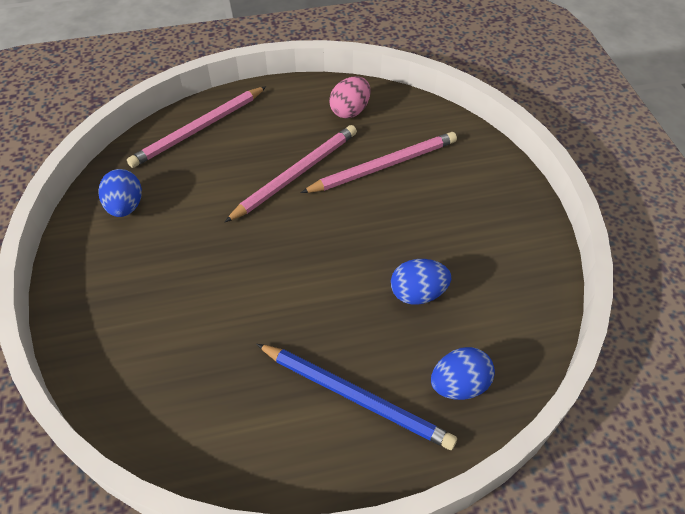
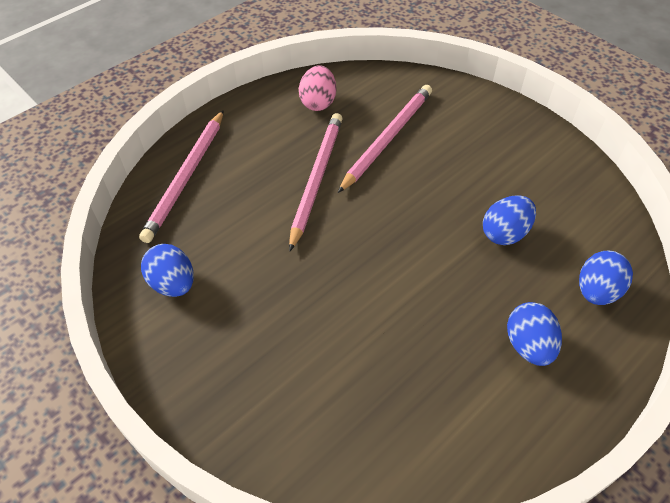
camera: 30 degrees left, 0 degrees up
blue pencil [257,344,457,450] -> blue egg [507,302,562,366]

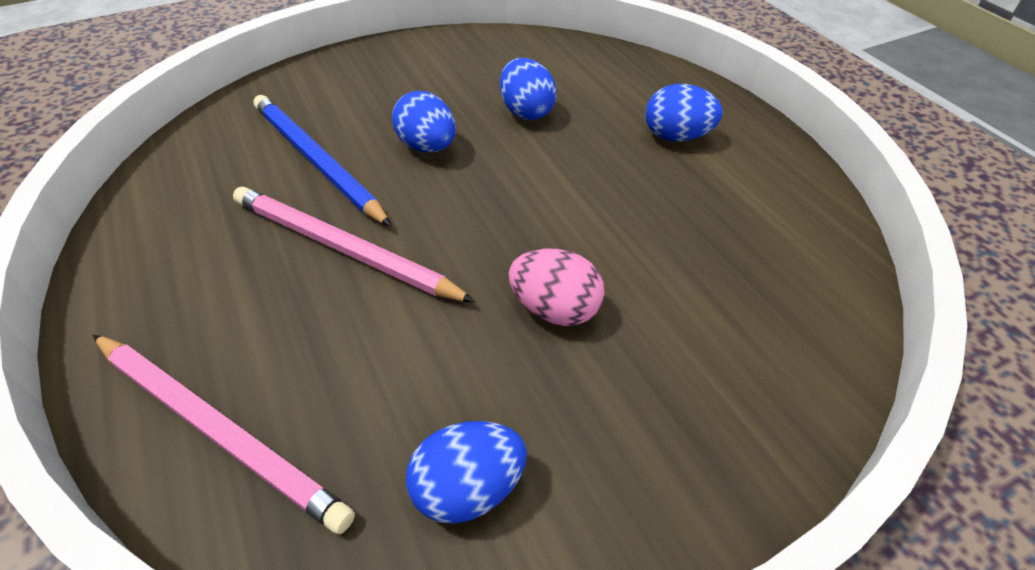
camera: 75 degrees left, 5 degrees down
pink egg [299,65,336,111] -> pink egg moved to [509,249,605,326]
pink pencil [338,85,432,193] -> blue pencil [253,95,392,227]
blue egg [579,250,633,305] -> blue egg moved to [392,91,456,152]

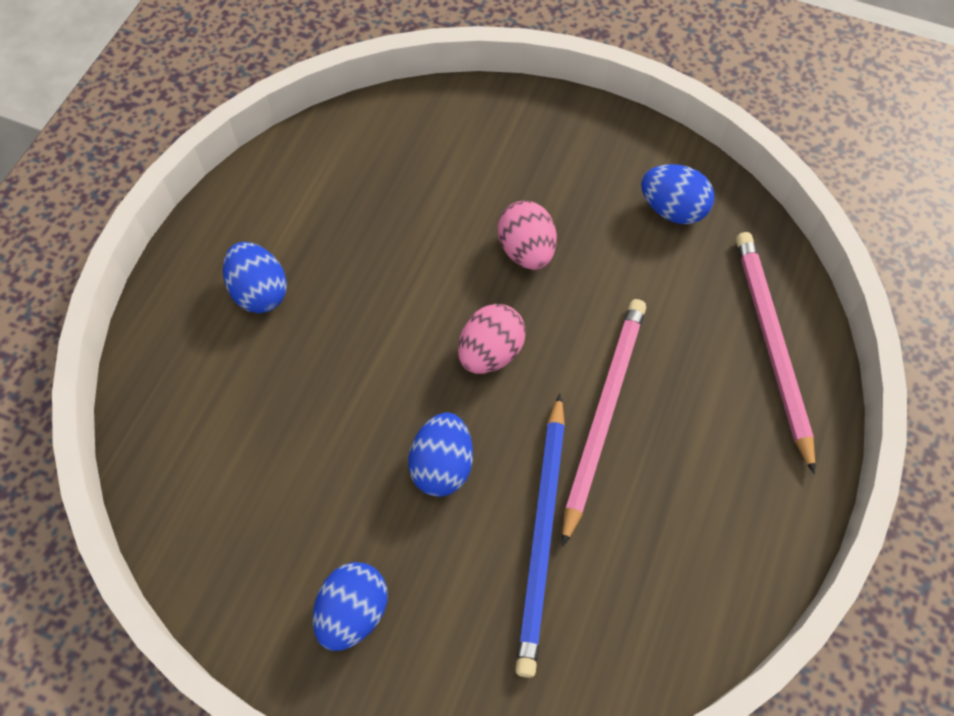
camera: 130 degrees left, 15 degrees up
pink pencil [233,187,476,303] -> pink pencil turned 150 degrees counterclockwise [562,299,646,546]
blue egg [500,58,557,120] -> blue egg moved to [313,562,387,651]
none -> pink egg [458,304,526,374]

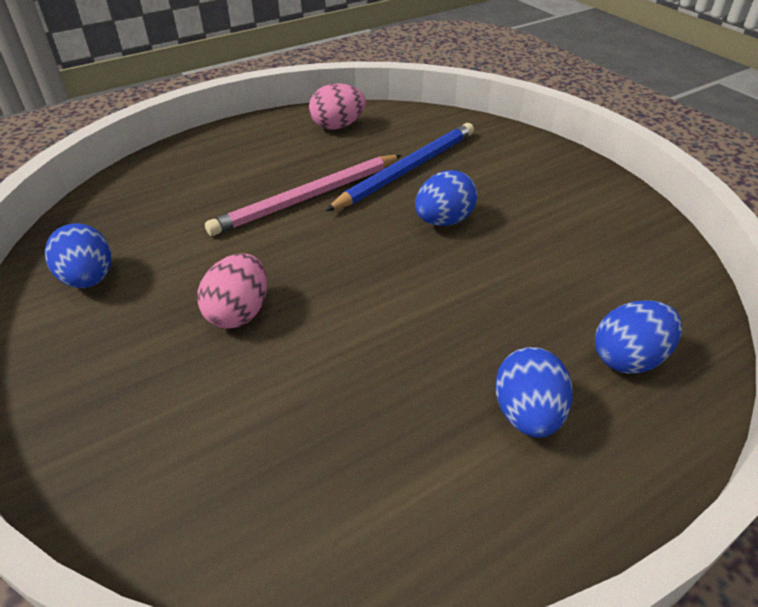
camera: 145 degrees left, 20 degrees down
blue egg [313,562,387,651] -> blue egg moved to [595,300,682,374]
pink egg [458,304,526,374] -> pink egg moved to [309,83,366,129]
pink pencil [736,232,815,474] -> none

